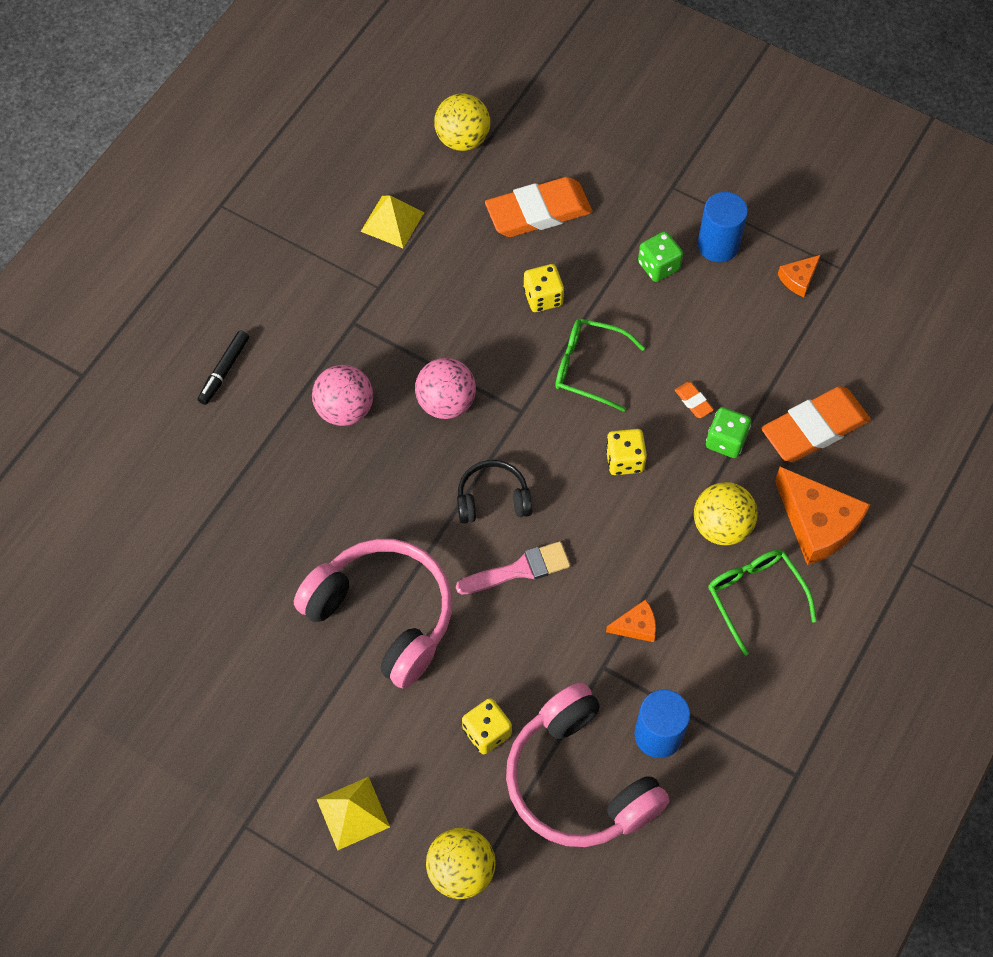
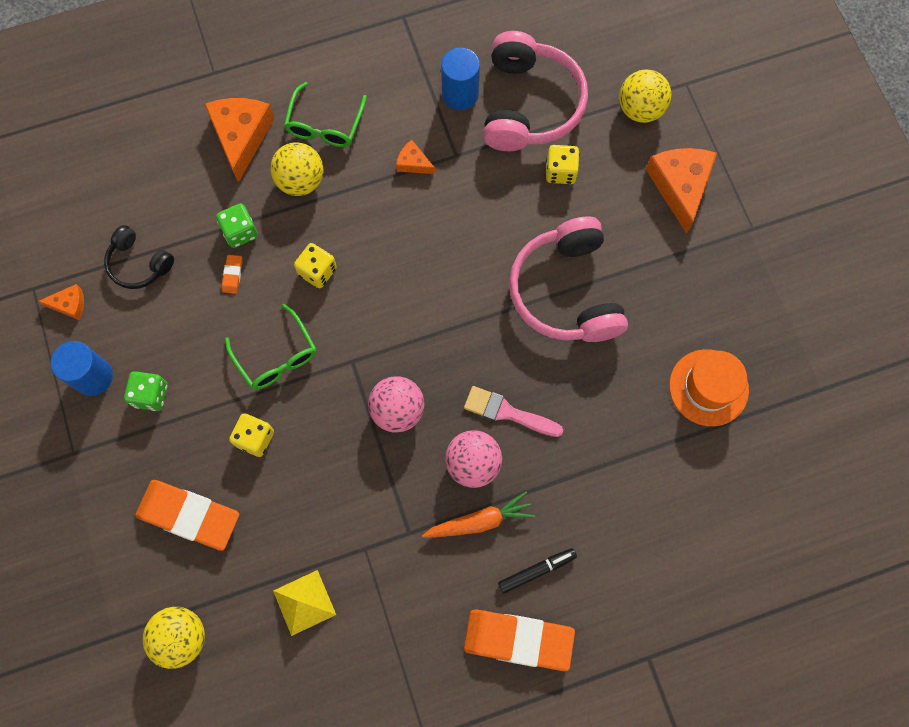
camera: 140 degrees left, 10 degrees up
yellow pyramid [317,777,390,851] -> orange cheese [646,148,717,234]
pink brush [456,541,570,595] -> pink brush moved to [464,386,563,437]
black headphones [457,460,532,524] -> black headphones moved to [104,225,174,289]
orange eraser [761,386,871,462] -> orange eraser moved to [464,610,575,671]
none -> orange carrot [422,491,535,538]
none -> orange hat [669,349,749,426]

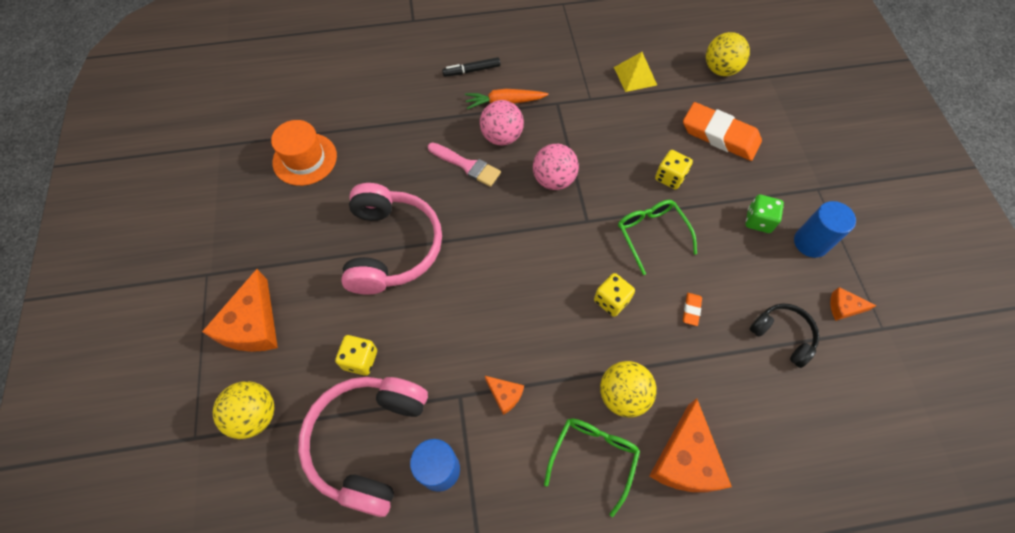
camera: 170 degrees left, 10 degrees down
green dice [216,203,258,248] -> none
orange eraser [464,610,575,671] -> none

